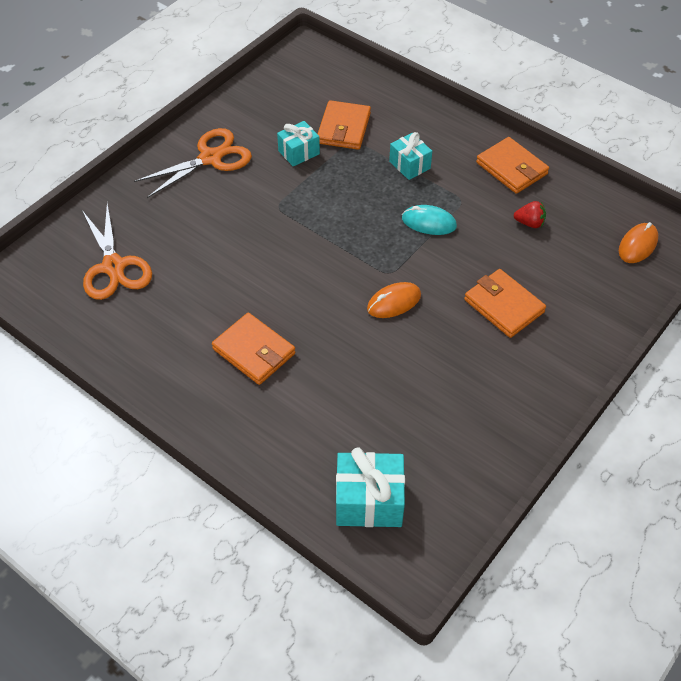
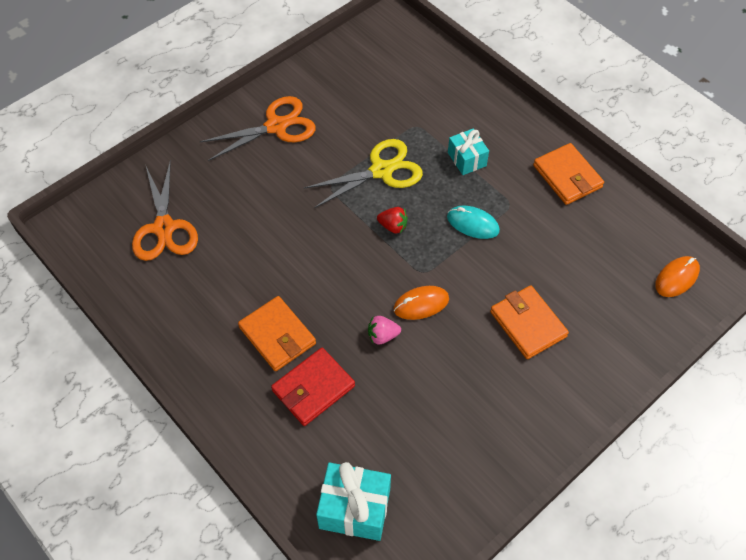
camera: 10 degrees right, 5 degrees up
turquoise gift [277,121,320,166] -> none
orange wallet [318,100,371,150] -> none
red strawberry [514,201,546,228] -> red strawberry moved to [377,207,408,234]
none -> red wallet [271,348,355,426]
none -> yellow scissors [304,139,423,208]
none -> pink strawberry [368,316,401,344]

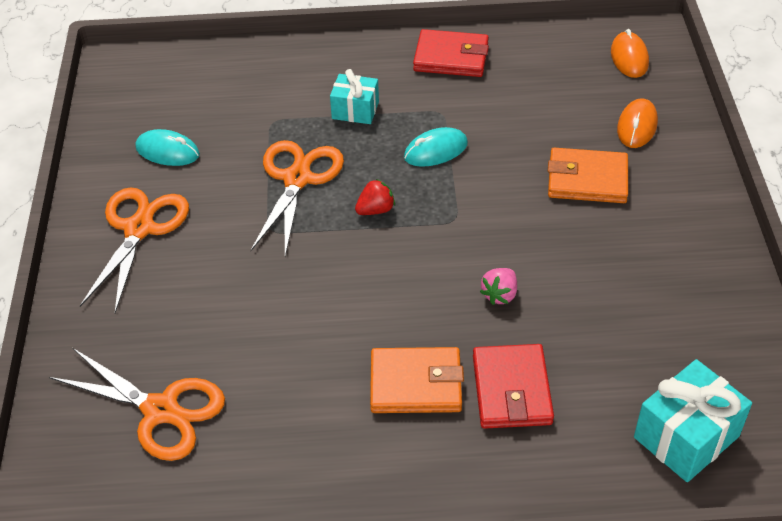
camera: 50 degrees left, 10 degrees down
yellow scissors [304,139,423,208] -> orange scissors [251,140,344,256]
orange mouse [393,286,449,320] -> orange mouse moved to [617,98,658,148]
orange wallet [533,143,604,205] -> red wallet [413,29,489,77]
none -> turquoise mouse [136,129,200,166]

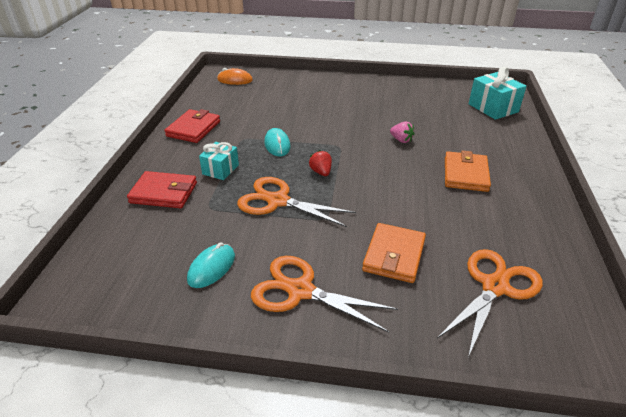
camera: 80 degrees left, 10 degrees down
red wallet [473,344,554,429] -> red wallet moved to [127,171,197,208]
orange wallet [548,148,628,203] -> orange wallet moved to [362,223,426,283]
orange mouse [617,98,658,148] -> none

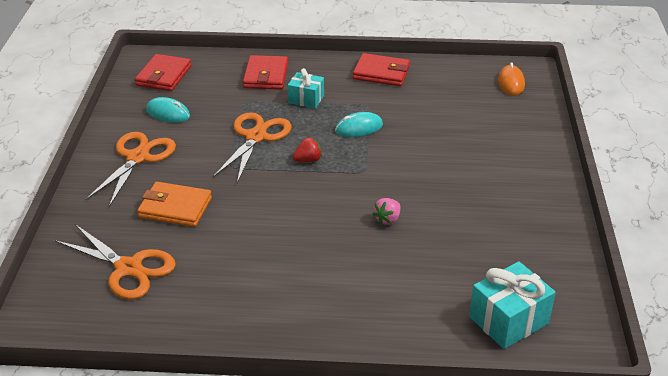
camera: 85 degrees right, 0 degrees up
orange wallet [445,150,491,192] -> none
none -> red wallet [135,54,191,91]

